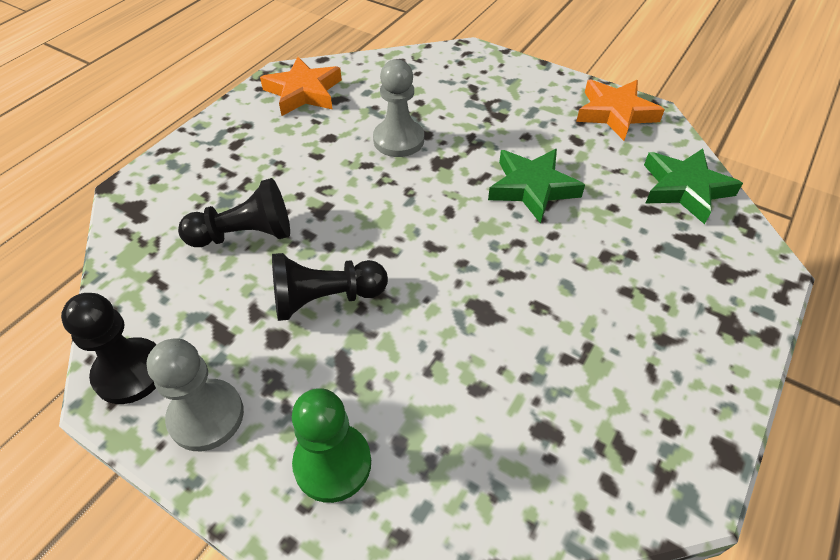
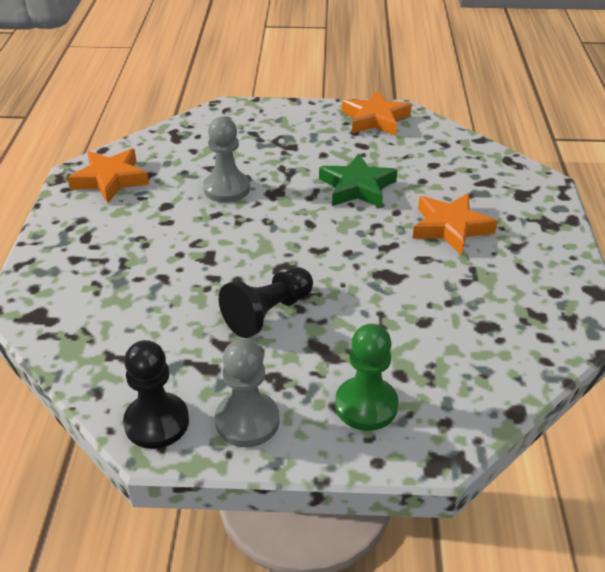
camera: 30 degrees left, 10 degrees down
black pawn [178,178,290,247] -> none
green star [644,148,743,224] -> none
none -> orange star [413,193,498,255]

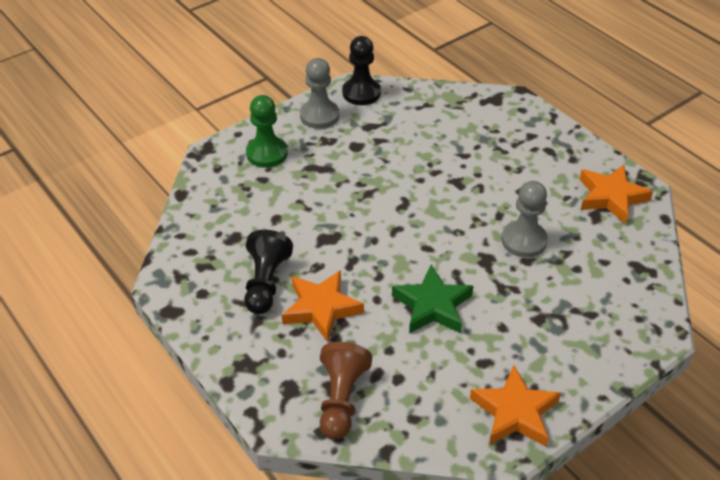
camera: 140 degrees right, 5 degrees up
black pawn [219,267,313,338] -> black pawn moved to [244,230,293,314]
none -> brown pawn [319,342,372,439]

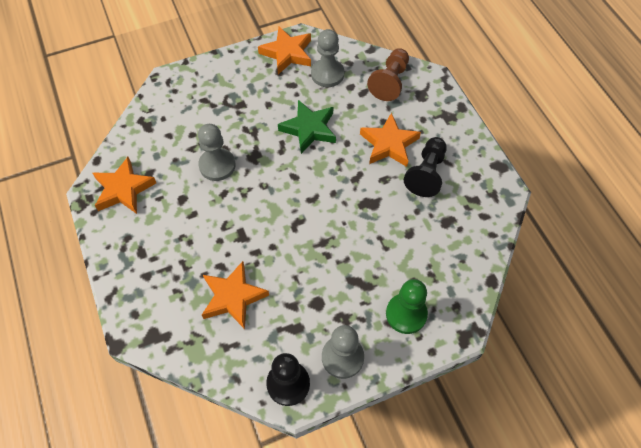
camera: 165 degrees left, 15 degrees up
none -> orange star [202,261,269,329]
none -> grey pawn [311,29,344,87]

